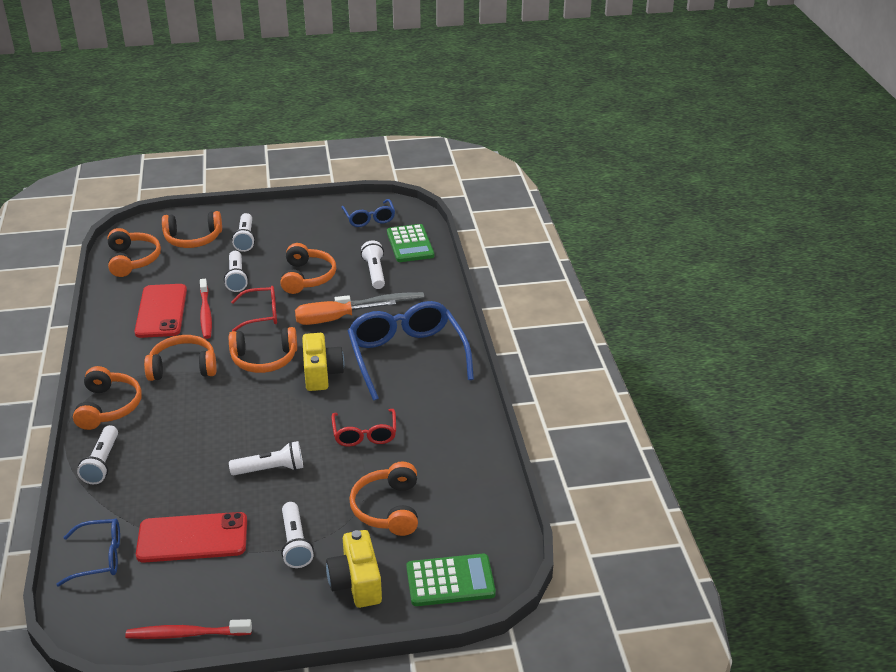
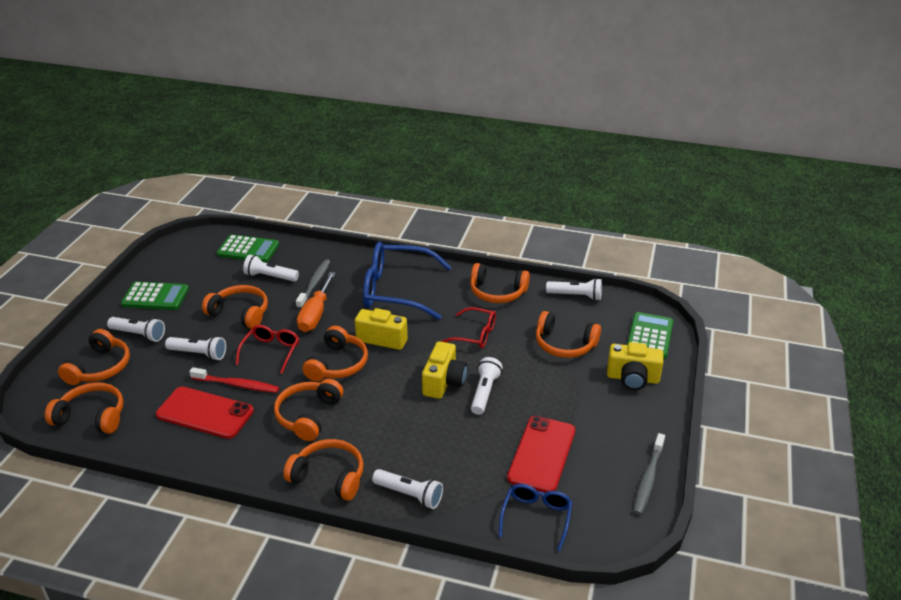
camera: 65 degrees left, 0 degrees up
red toothbrush [125,619,252,639] -> grey toothbrush [633,433,665,515]
white flashlight [281,502,314,568] -> white flashlight moved to [546,278,602,301]
blue glasses [341,199,395,227] -> none
none -> green calculator [121,282,189,310]
none -> yellow camera [422,341,467,399]
none -> orange headphones [470,263,530,303]

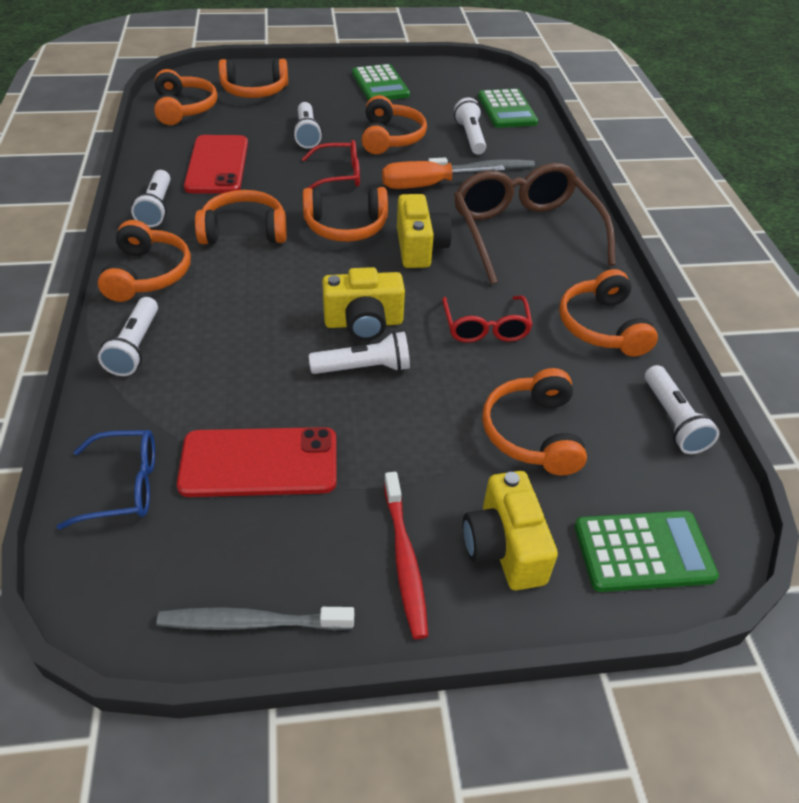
camera: 65 degrees right, 10 degrees up
white flashlight [107,317,165,342] -> white flashlight moved to [131,170,170,227]
red toothbrush [189,367,279,393] -> red toothbrush moved to [384,472,428,639]
blue glasses [363,242,452,320] -> brown glasses [454,163,616,284]

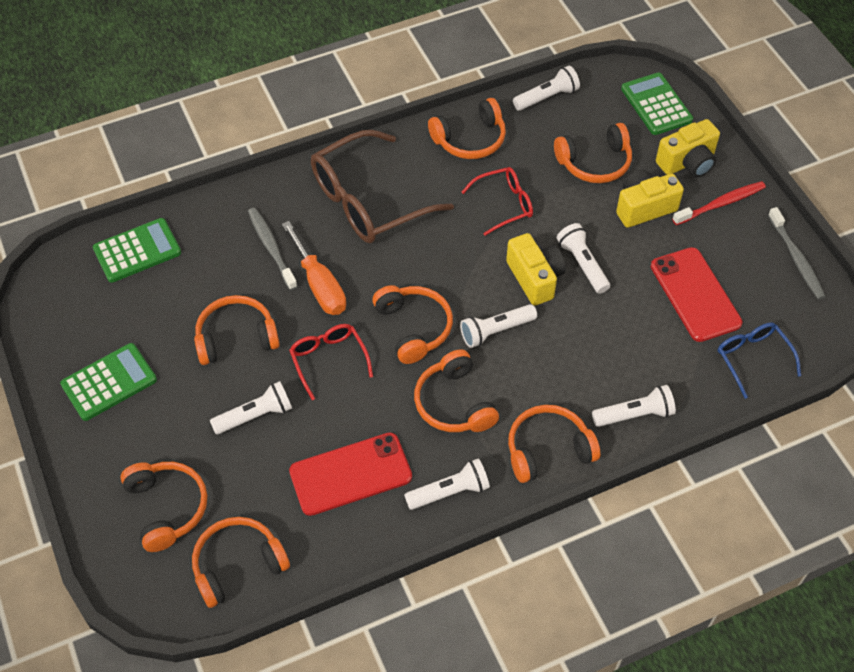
camera: 105 degrees left, 10 degrees up
yellow camera [397,194,452,268] -> yellow camera moved to [616,170,684,228]
white flashlight [454,98,486,155] -> white flashlight moved to [460,304,537,348]

